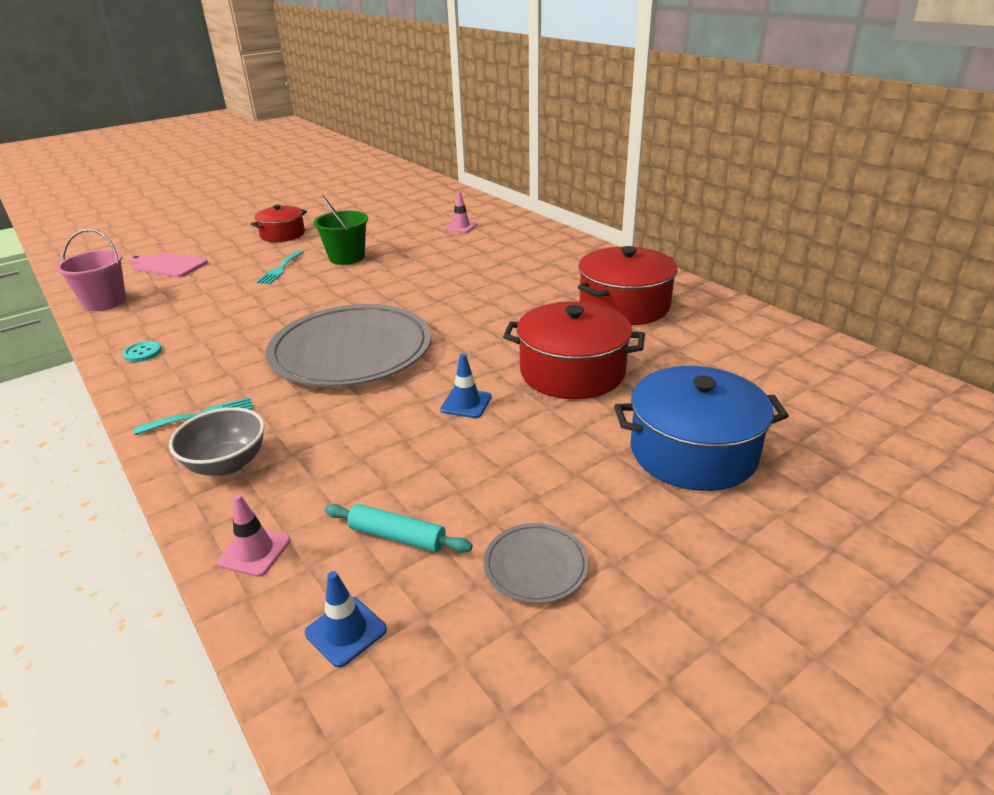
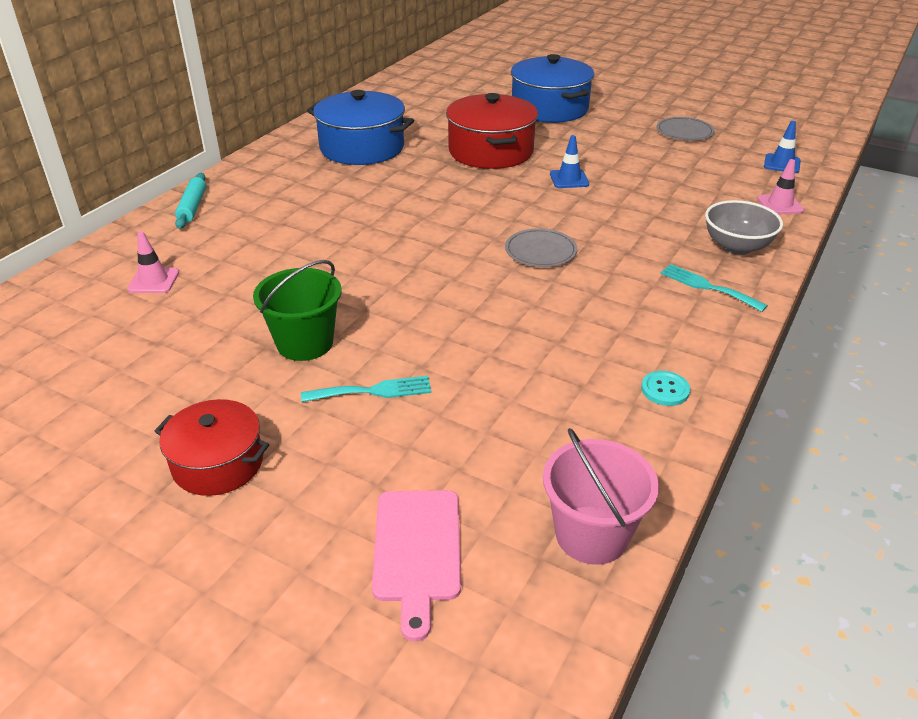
camera: 115 degrees left, 5 degrees up
grey plate [266,304,431,387] -> grey plate [505,228,577,267], size x0.42
turquoise rolling pin [325,504,473,553] -> turquoise rolling pin moved to [175,173,206,229]
red pot [578,246,678,325] -> blue pot [307,90,414,165]

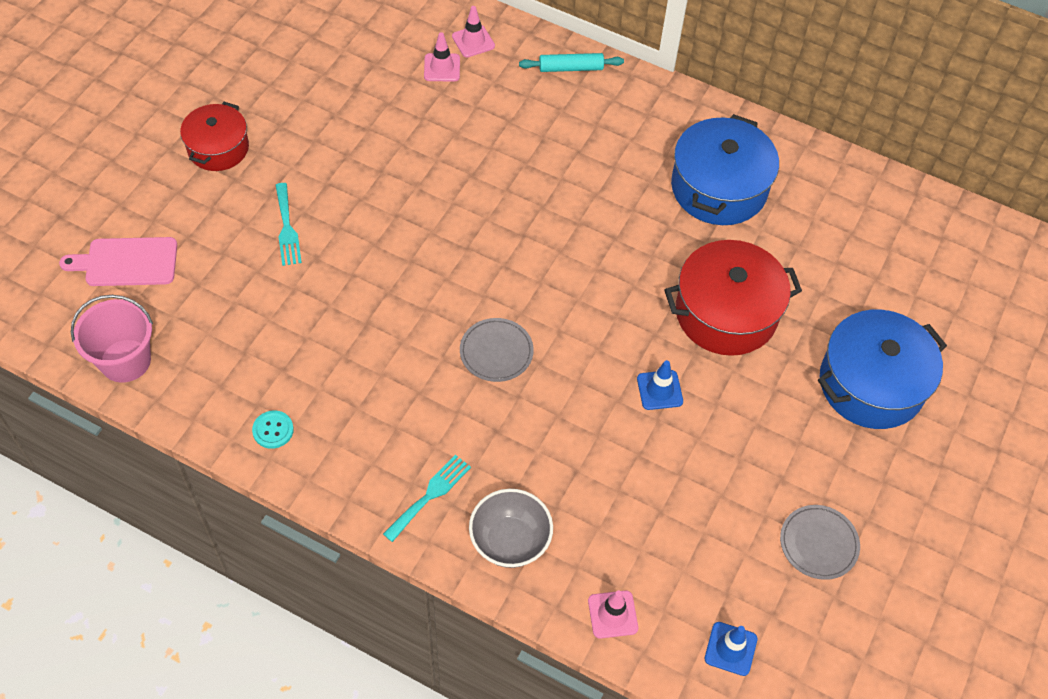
camera: 85 degrees right, 20 degrees up
green bucket [253,260,341,361] -> none
none -> pink traffic cone [452,6,495,57]

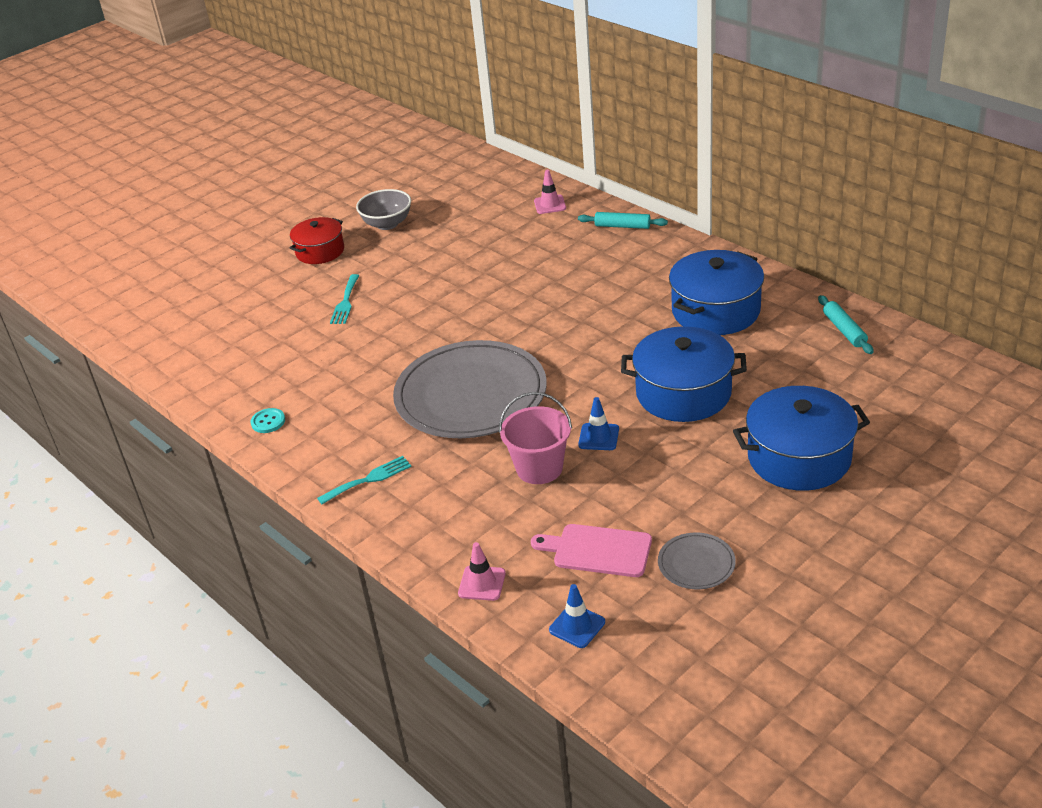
camera: 25 degrees right, 20 degrees down
pink cutting board [59,237,177,286] -> pink cutting board moved to [531,524,652,577]
pink bucket [71,295,153,383] -> pink bucket moved to [499,392,572,484]
pink traffic cone [424,32,460,82] -> none
grey plate [460,318,534,382] -> grey plate [393,340,547,438], size x2.37
grey bowl [469,489,553,568] -> grey bowl moved to [356,189,411,230]
red pot [664,240,802,356] -> blue pot [621,326,747,422]
none -> turquoise rolling pin [818,295,874,354]

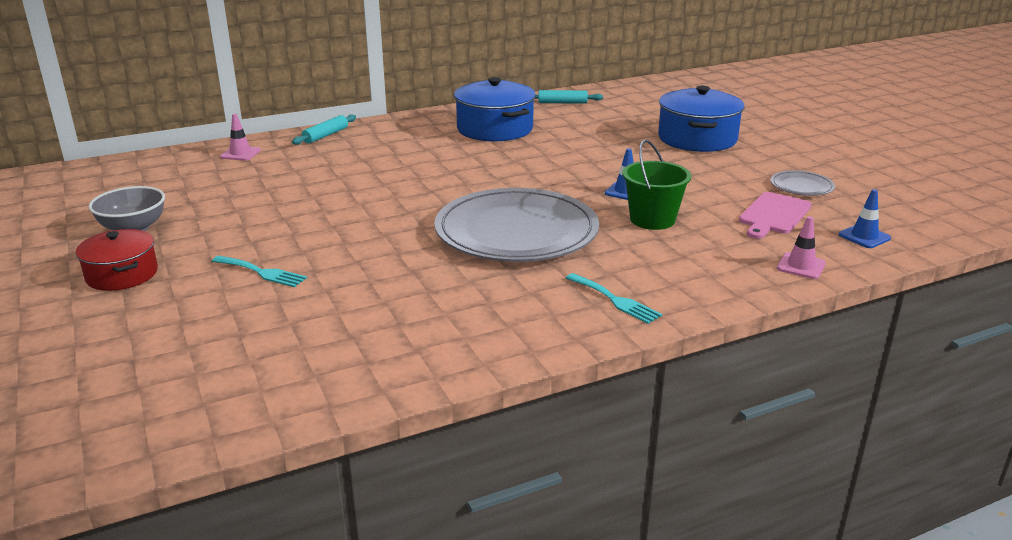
camera: 75 degrees left, 10 degrees down
turquoise button [251,408,285,433] -> none
turquoise fork [317,456,412,504] -> turquoise fork turned 150 degrees clockwise [566,273,662,324]
pink bucket [499,392,572,484] -> green bucket [622,139,692,230]
blue pot [621,326,747,422] -> none

